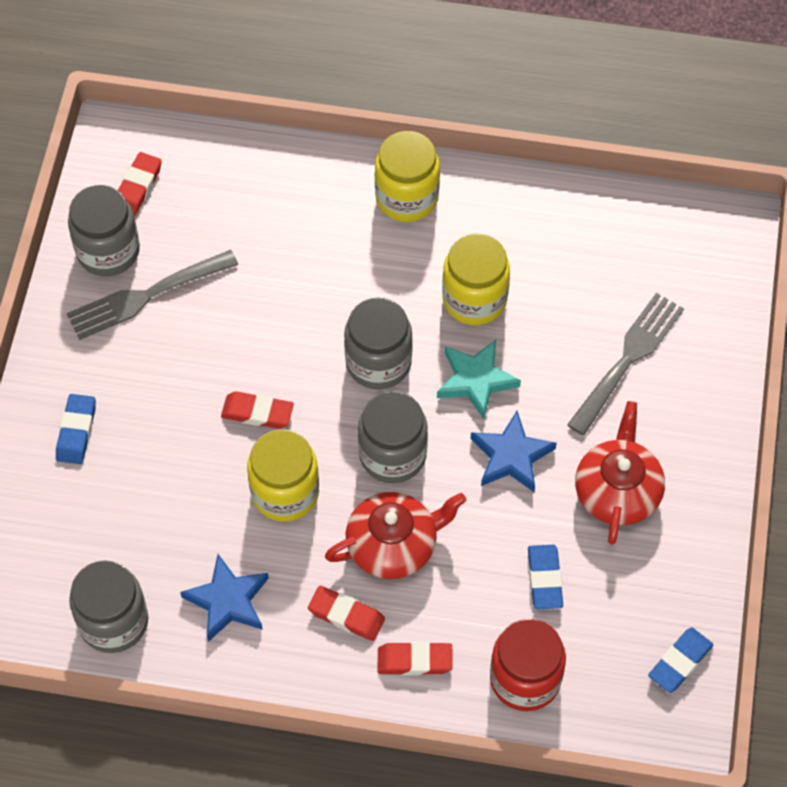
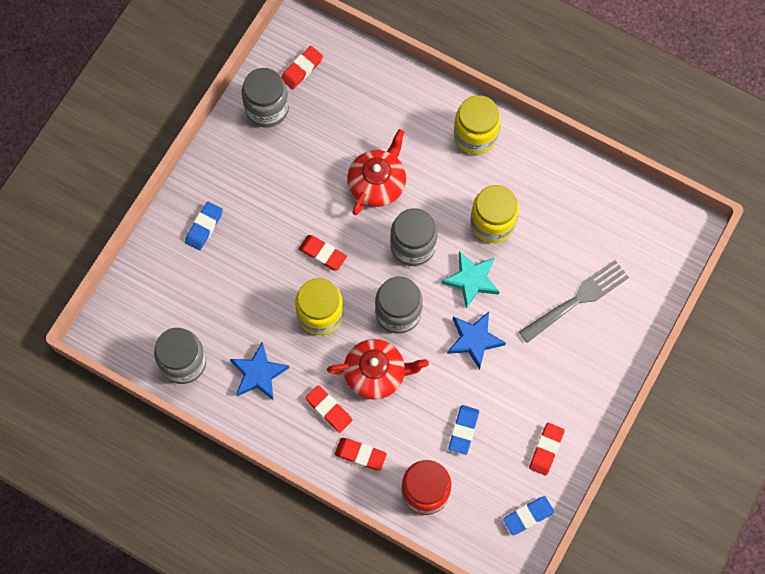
camera: 20 degrees right, 10 degrees up
grey fork [67,250,238,340] -> none
red teapot [575,401,665,545] -> red teapot moved to [347,129,406,215]
none -> red eraser [529,423,565,476]

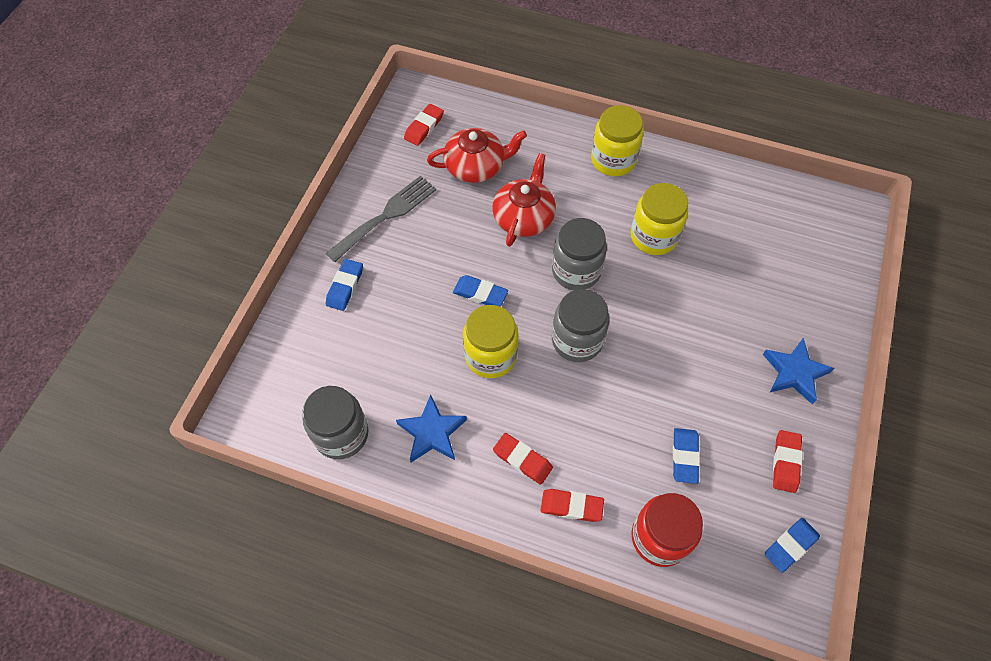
camera: 10 degrees left, 10 degrees down
grey jar [242,68,289,128] -> none
red eraser [299,235,347,271] -> blue eraser [453,275,508,306]
red teapot [327,339,429,400] -> red teapot moved to [427,128,527,183]
turquoise star [442,251,499,309] -> none
blue star [447,312,506,370] -> blue star moved to [763,338,834,404]
grey fork [519,260,629,343] -> grey fork moved to [326,176,436,262]

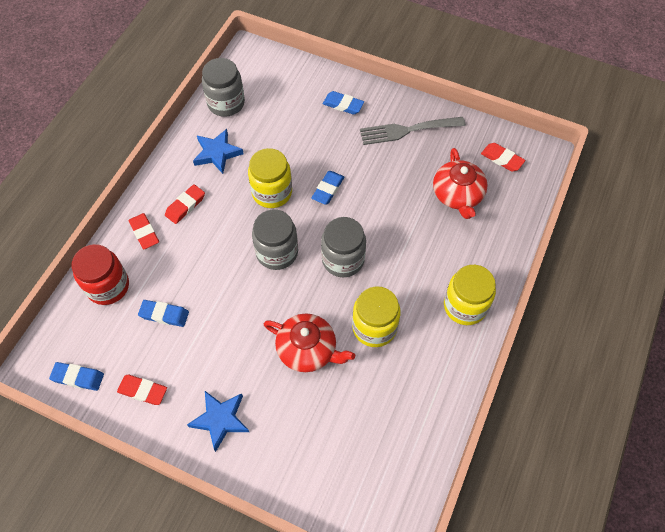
camera: 95 degrees right, 0 degrees up
grey fork [326,176,436,262] -> grey fork turned 120 degrees clockwise [360,117,465,145]
red teapot [492,153,556,247] -> red teapot moved to [264,313,355,372]
red eraser [540,489,604,522] -> red eraser turned 45 degrees counterclockwise [129,213,159,249]
blue eraser [765,518,820,573] -> blue eraser turned 45 degrees counterclockwise [49,362,104,391]

